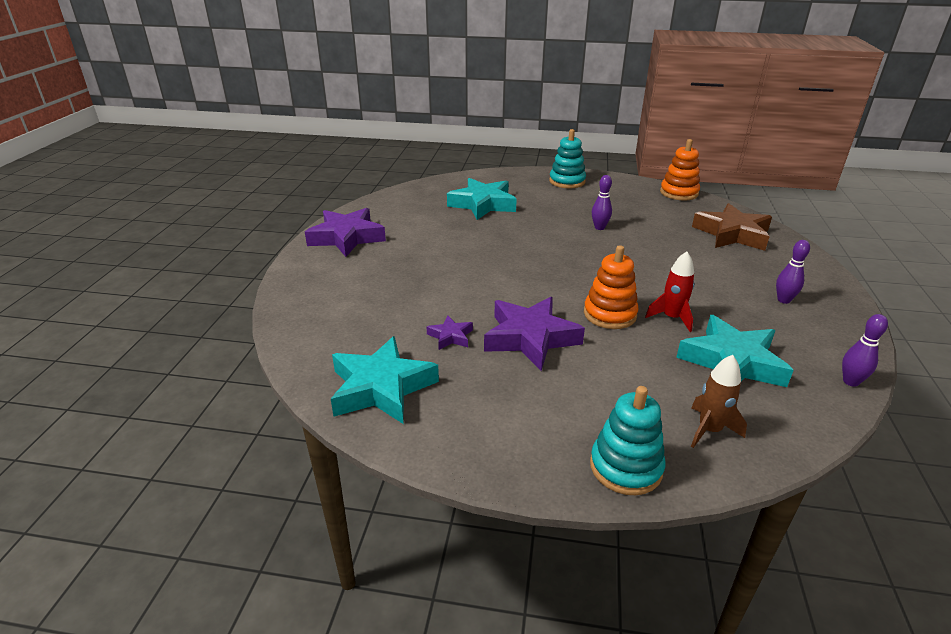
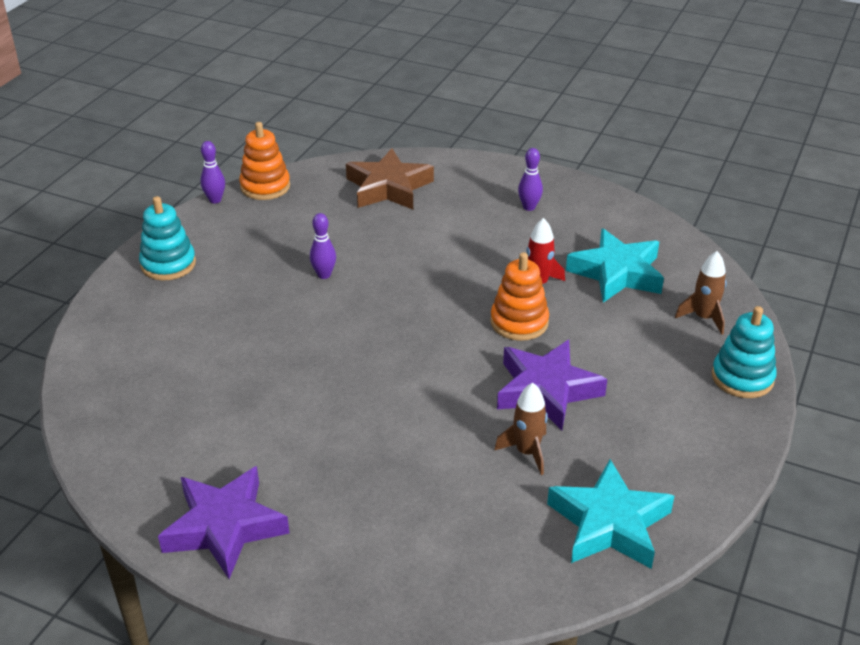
camera: 75 degrees left, 5 degrees up
purple star [427,316,473,350] -> brown rocket [494,383,548,475]
turquoise star [447,178,517,220] -> none
purple bowling pin [842,314,888,387] -> purple bowling pin moved to [200,141,225,203]

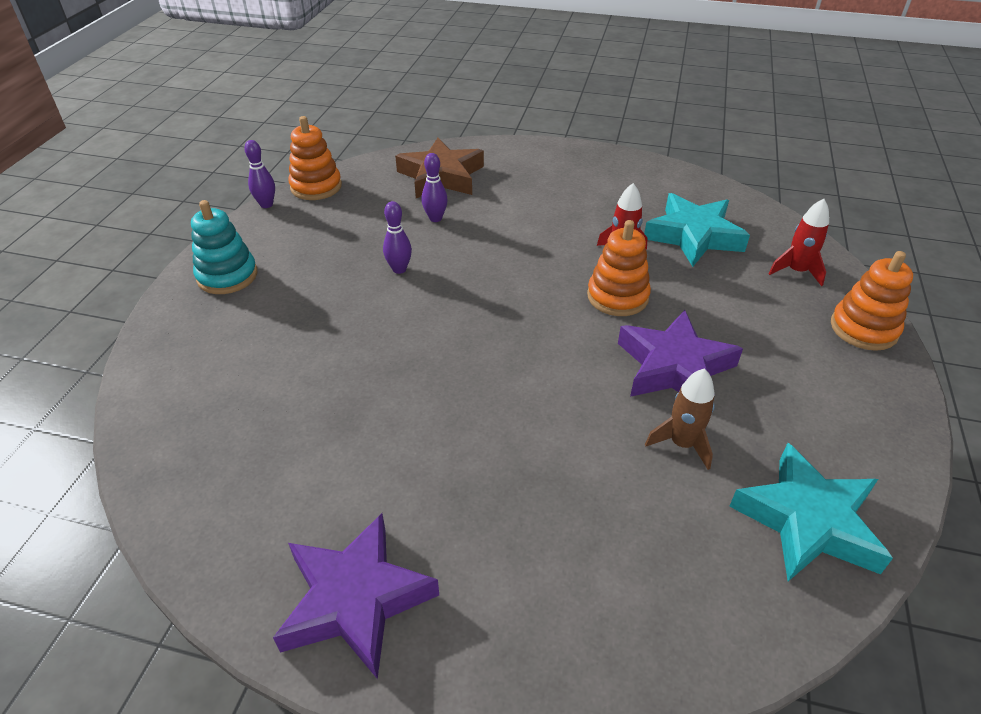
camera: 10 degrees left, 5 degrees up
purple bowling pin [518,148,543,211] -> purple bowling pin moved to [421,153,448,222]
brown rocket [675,251,726,334] -> red rocket [768,199,829,286]
turquoise stacking toy [712,306,777,398] -> orange stacking toy [831,251,913,351]

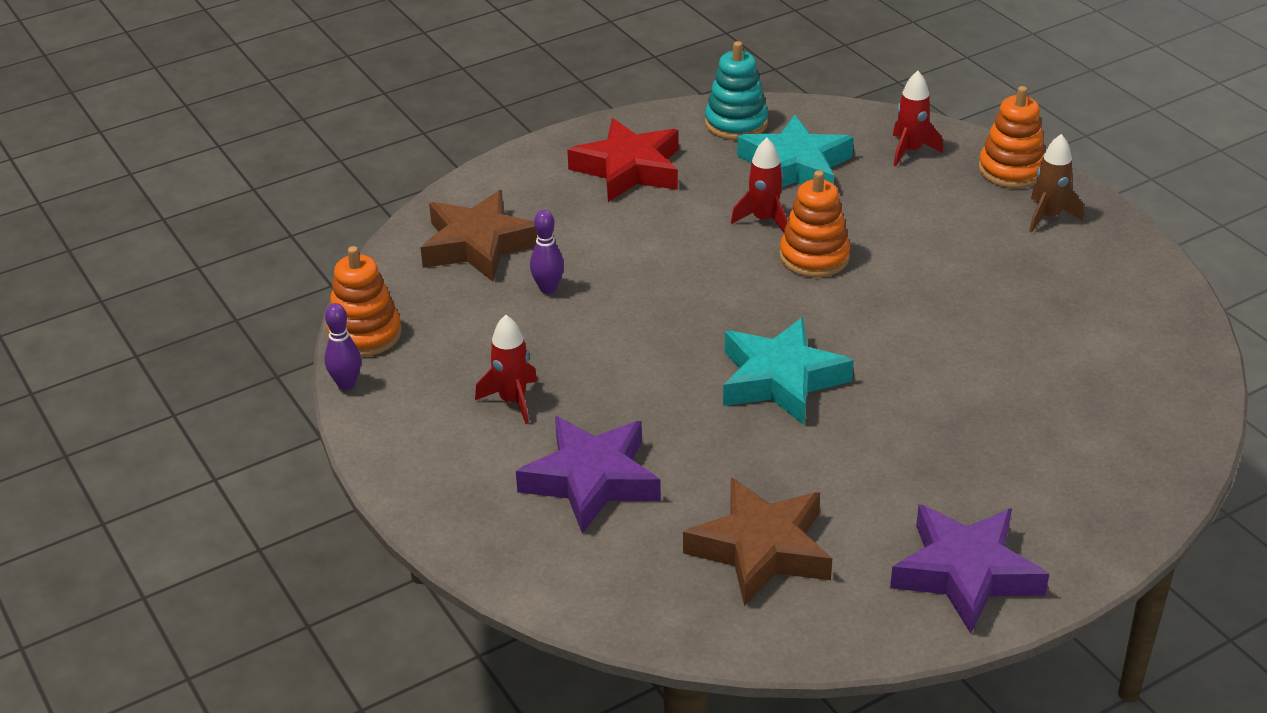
camera: 45 degrees left, 5 degrees down
turquoise stacking toy [191,200,257,294] -> turquoise stacking toy moved to [705,41,768,140]
purple bowling pin [383,201,412,274] -> none
purple star [618,310,743,397] -> purple star moved to [516,416,661,534]
brown rocket [645,368,715,470] -> brown rocket moved to [1029,134,1083,233]
turquoise star [729,443,893,581] -> turquoise star moved to [723,317,854,425]
none -> red rocket [475,315,537,424]
none -> red star [567,118,678,202]
none -> brown star [683,477,832,606]

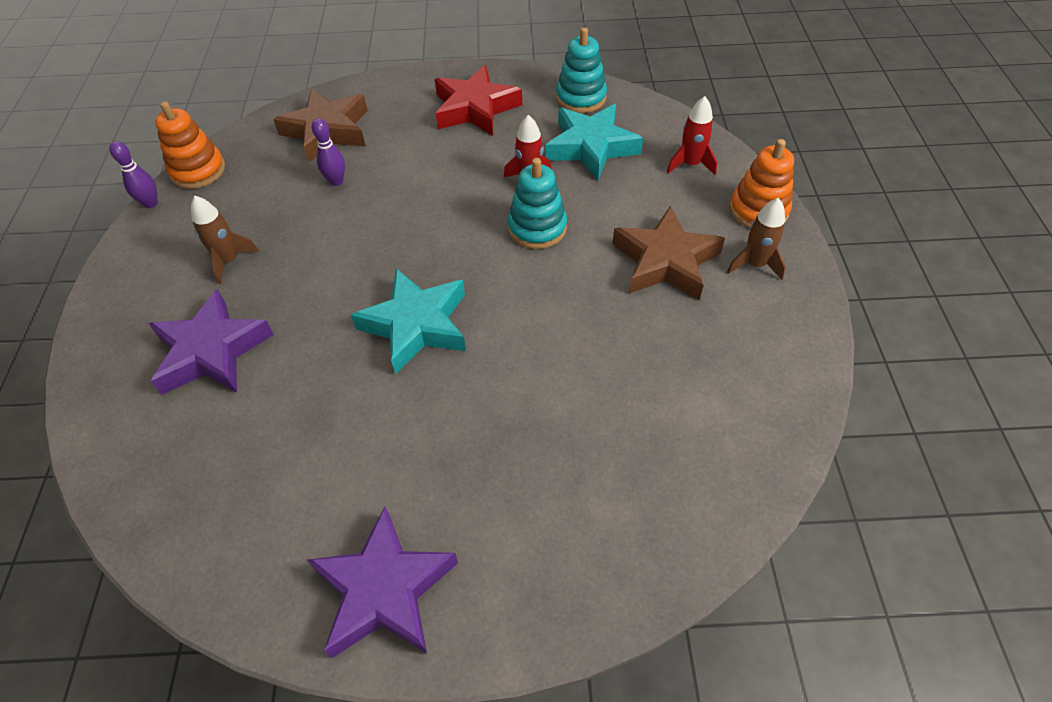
camera: 30 degrees right, 15 degrees up
red rocket [475,315,537,424] -> brown rocket [191,196,259,284]
brown star [683,477,832,606] -> brown star moved to [612,206,725,300]
orange stacking toy [780,170,850,278] -> turquoise stacking toy [508,158,567,249]

